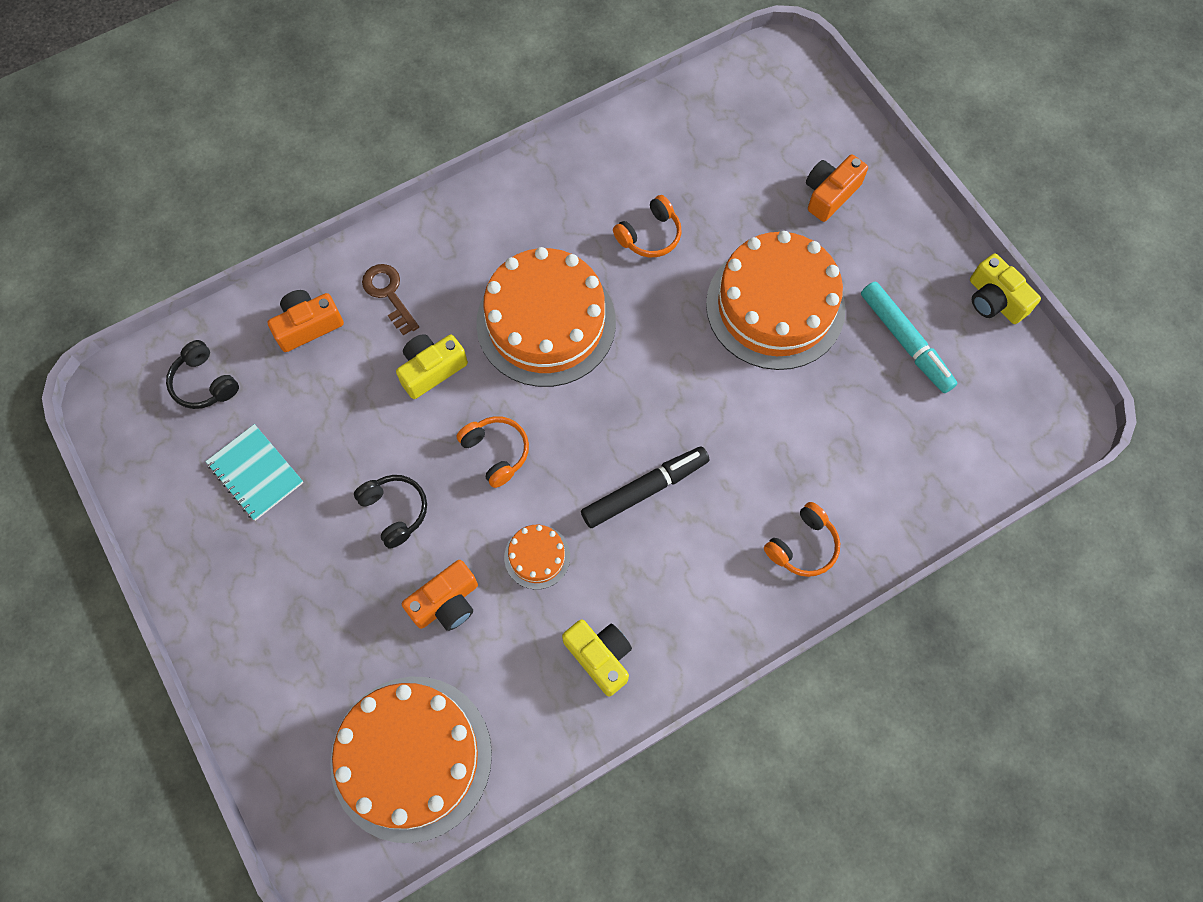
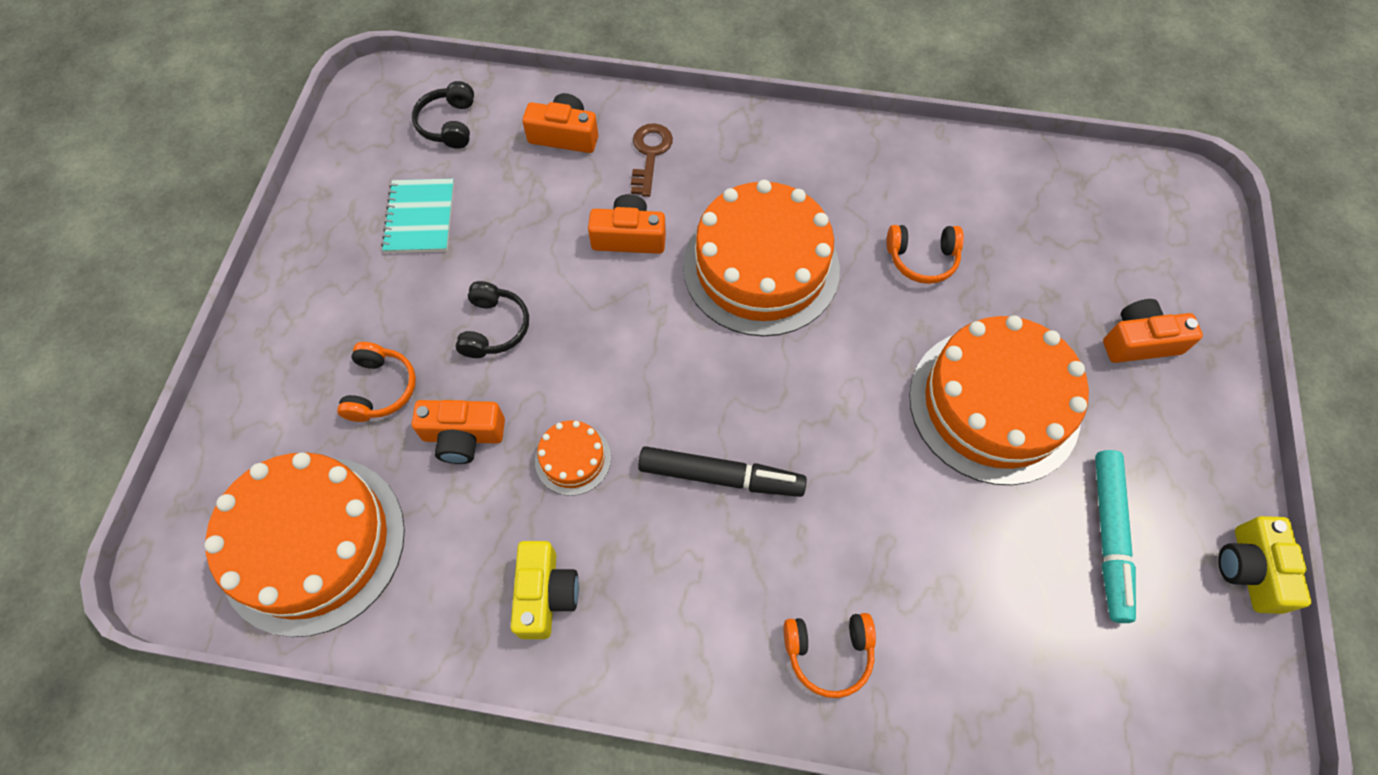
camera: 40 degrees right, 5 degrees down
yellow camera [396,334,468,399] -> orange camera [588,194,666,254]
orange headphones [457,416,529,488] -> orange headphones moved to [337,342,416,422]

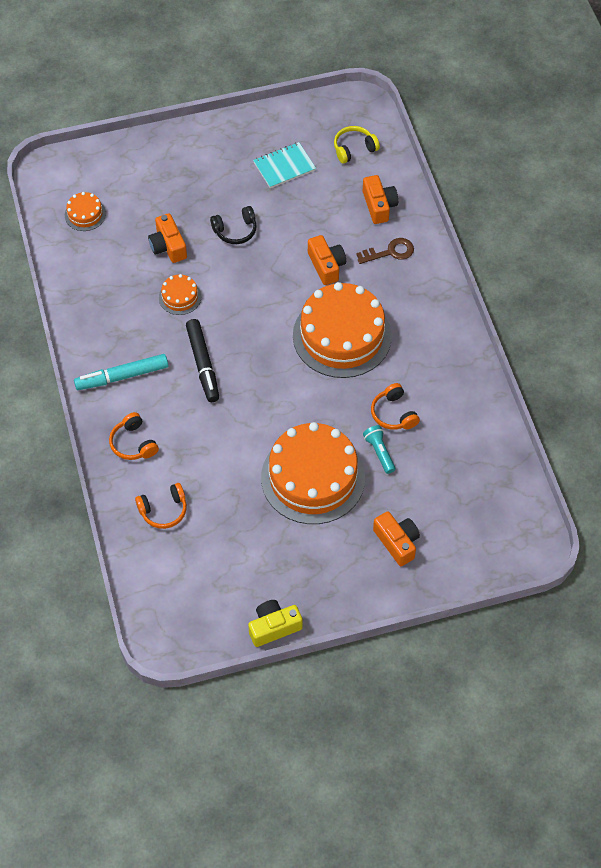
camera: 65 degrees right, 5 degrees down
orange cake [204,452,405,637] -> orange cake [65,192,106,231], size x0.44
orange headphones [337,342,416,422] -> orange headphones moved to [135,483,187,529]
black headphones [412,81,474,149] -> yellow headphones [334,126,380,164]
yellow camera [511,541,579,639] -> none
turquoise marker [1095,450,1136,623] -> turquoise marker moved to [74,354,168,390]
none -> turquoise flashlight [363,425,396,474]

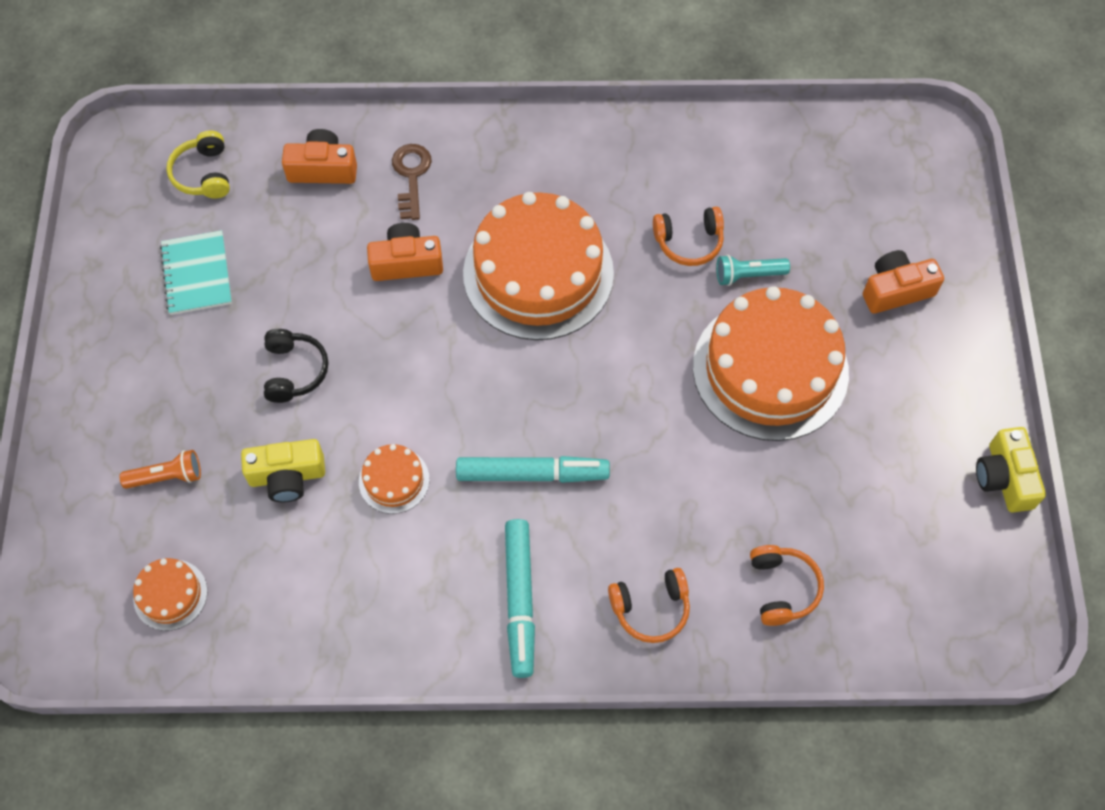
camera: 75 degrees left, 5 degrees up
orange camera [148,213,187,263] -> yellow camera [241,439,325,502]
black marker [186,319,219,402] -> turquoise marker [456,456,610,483]
none -> orange flashlight [120,450,201,489]

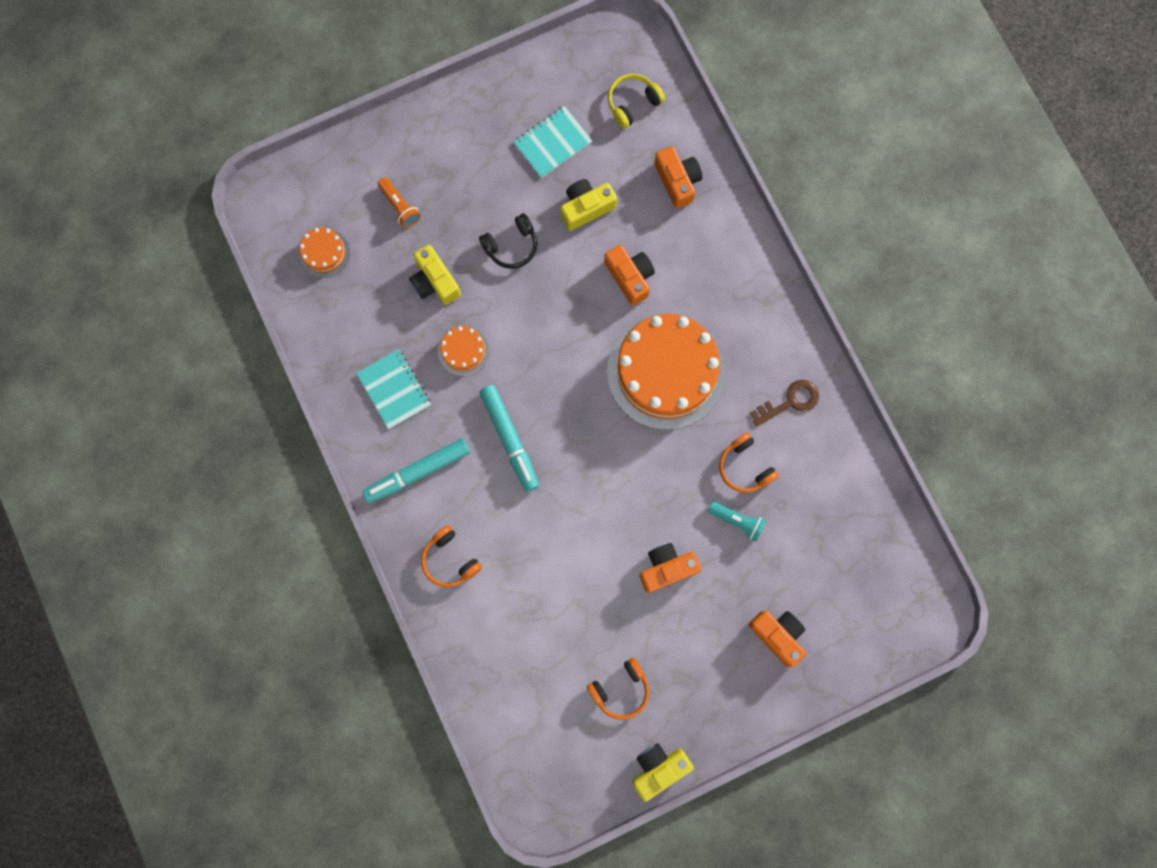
camera: 65 degrees right, 15 degrees up
brown key [392,144,432,220] -> brown key moved to [750,380,819,427]
orange cake [693,286,849,441] -> orange camera [640,543,701,593]
turquoise flashlight [716,255,790,286] -> turquoise flashlight turned 150 degrees clockwise [708,501,766,541]
orange headphones [750,545,824,626] -> orange headphones moved to [587,657,649,720]
none -> turquoise notebook [356,349,431,429]
none -> yellow camera [560,179,617,231]

